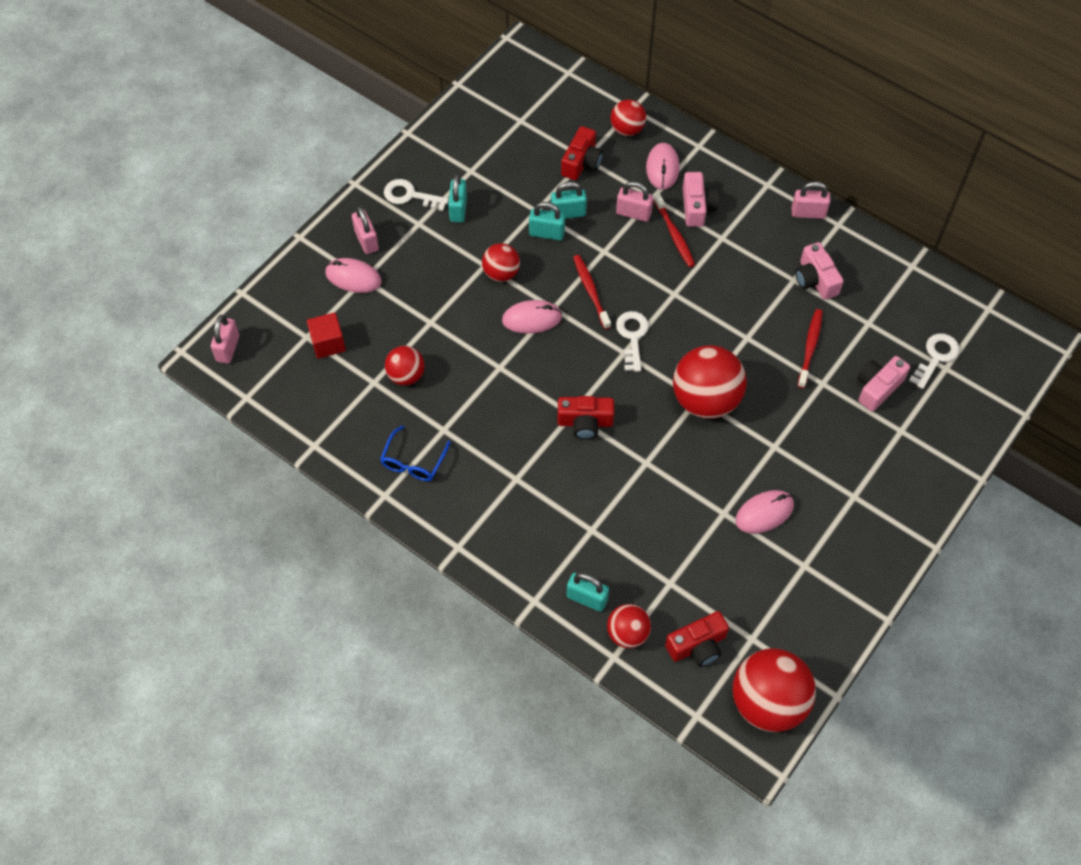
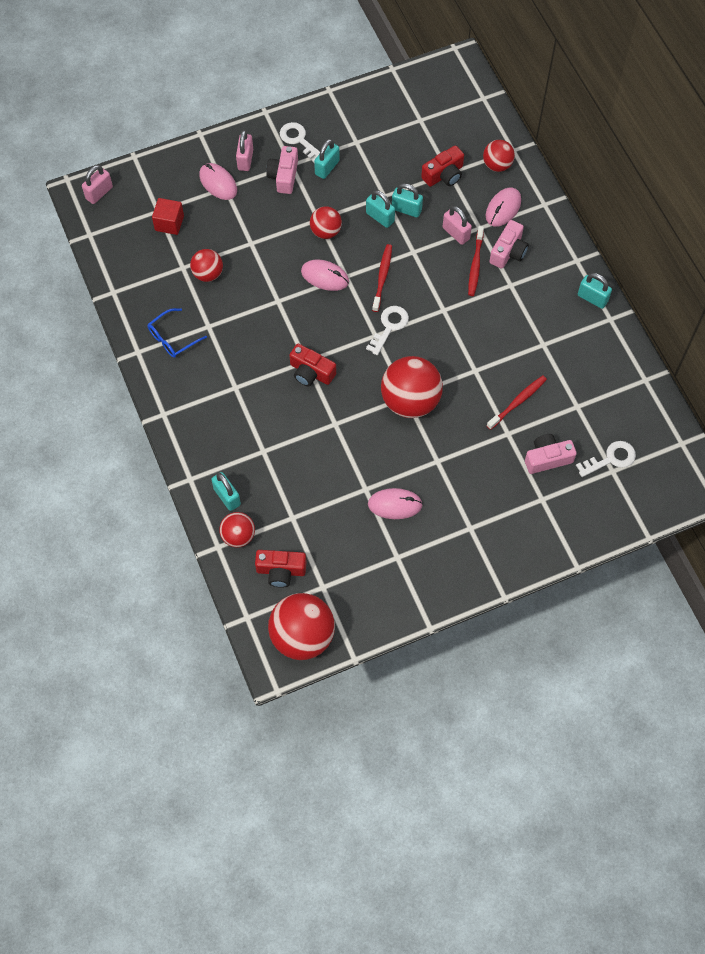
camera: 30 degrees right, 5 degrees up
pink padlock [791,181,830,219] -> turquoise padlock [578,273,612,309]
pink camera [795,242,844,300] -> pink camera moved to [266,146,298,194]

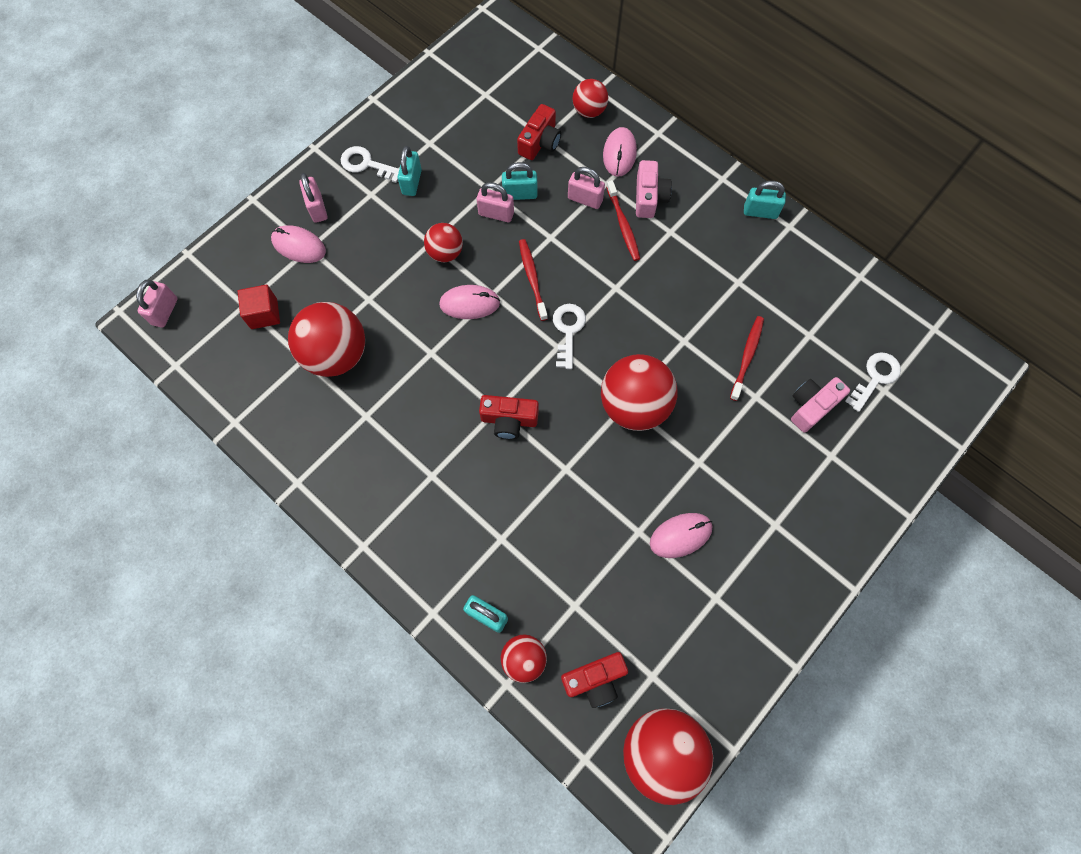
camera: 25 degrees left, 5 degrees up
blue glasses [148,308,207,358] -> none
red ball [190,249,223,282] -> red ball [288,302,365,377], size x1.80
pink camera [266,146,298,194] -> none
turquoise padlock [366,190,395,228] -> pink padlock [476,182,514,222]

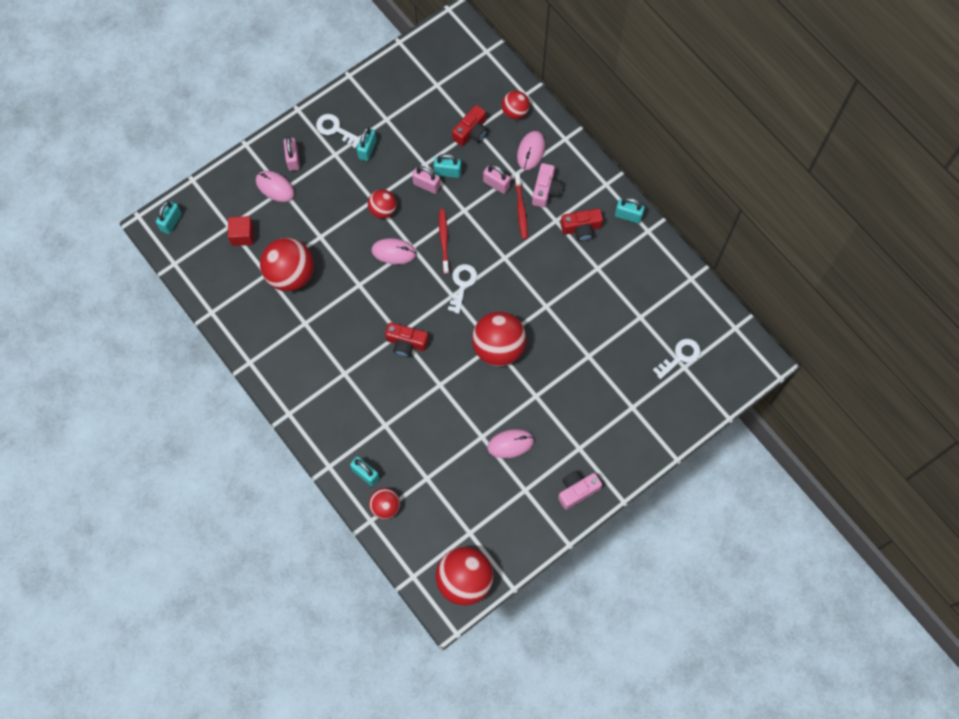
camera: 10 degrees right, 0 degrees up
pink padlock [136,280,178,328] -> turquoise padlock [156,201,182,234]
red camera [561,652,628,708] -> red camera moved to [561,208,603,241]
red toothbrush [730,316,764,401] -> none
pink camera [791,377,850,433] -> pink camera moved to [558,470,602,510]

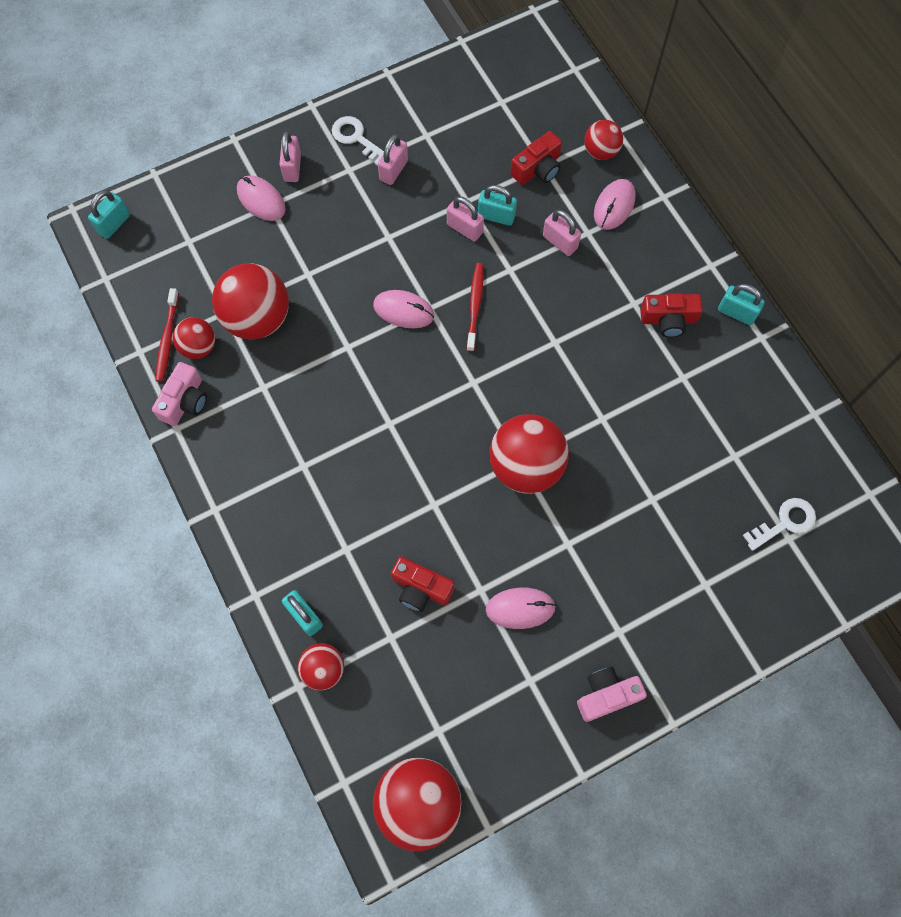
camera: 10 degrees right, 0 degrees up
red cube [228,216,254,246] -> none
turquoise padlock [357,127,377,161] -> pink padlock [378,134,408,185]
red ball [368,189,397,218] -> red ball moved to [173,317,215,359]
red camera [385,322,429,357] -> red camera moved to [391,556,455,612]
white key [448,264,477,314] -> none
red toothbrush [515,174,528,239] -> red toothbrush moved to [155,288,179,382]
pink camera [532,163,563,208] -> pink camera moved to [152,362,207,426]

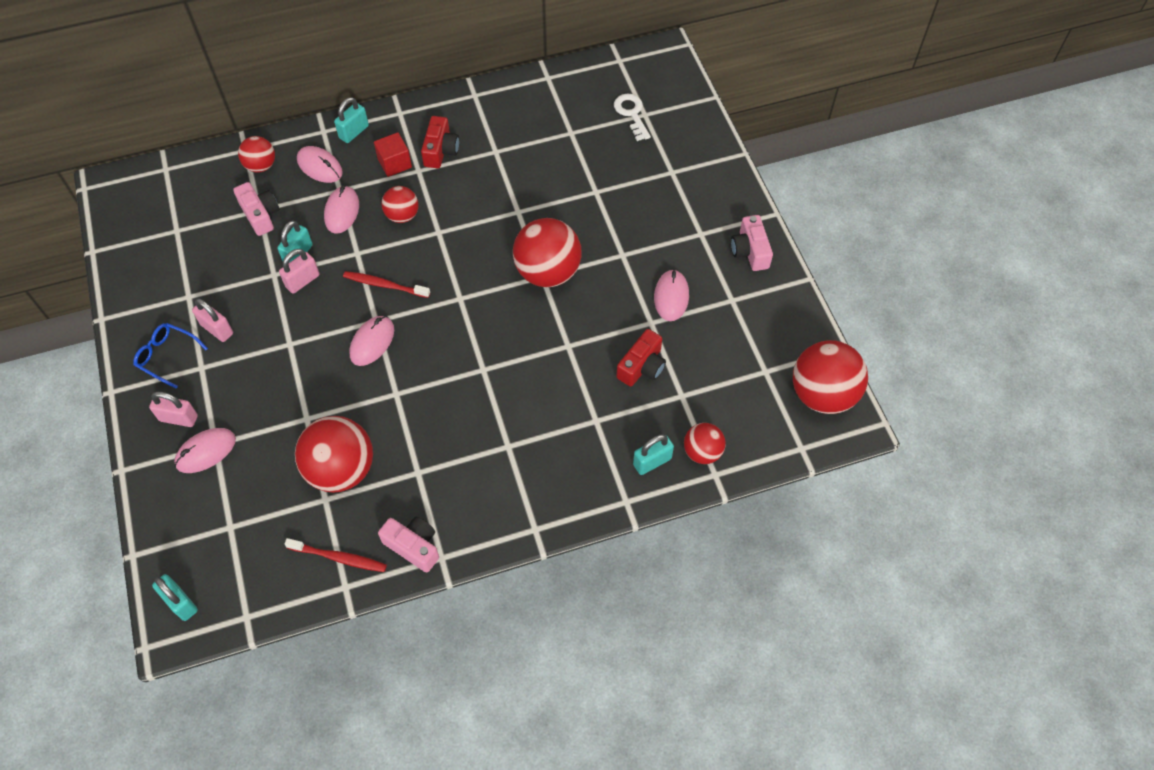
camera: 80 degrees left, 10 degrees down
red ball [173,317,215,359] -> red ball moved to [382,186,418,223]
white key [332,116,384,166] -> blue glasses [134,323,208,389]
red camera [510,131,562,185] -> pink camera [233,182,279,236]
pink padlock [543,210,581,256] -> pink mouse [324,185,359,234]
turquoise padlock [718,284,765,325] -> turquoise padlock moved to [334,97,369,143]
none -> red cube [374,132,412,177]

